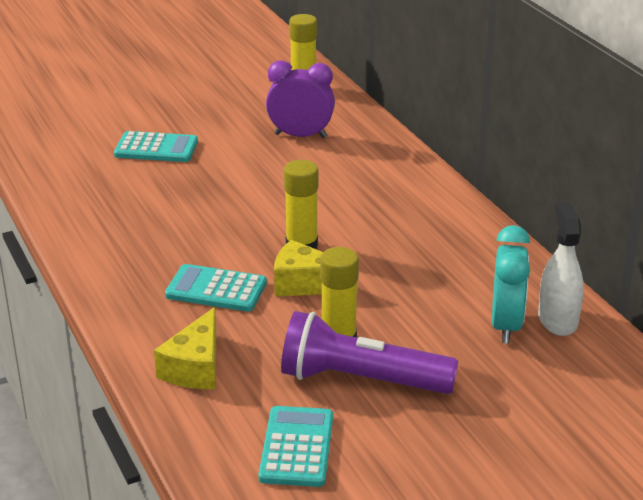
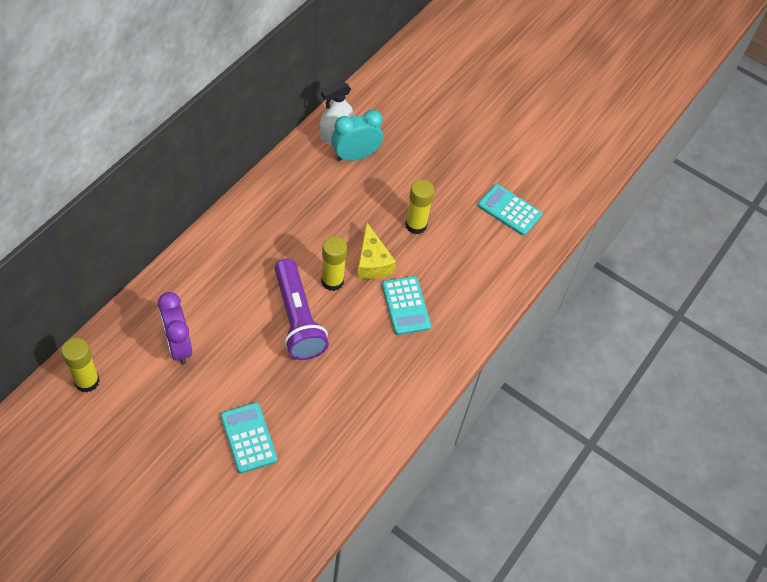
camera: 125 degrees left, 25 degrees up
yellow cheese [154,307,216,389] -> none
turquoise calculator [258,406,333,487] -> turquoise calculator turned 60 degrees clockwise [478,184,542,236]
purple flashlight [281,311,458,394] -> purple flashlight moved to [275,259,329,360]

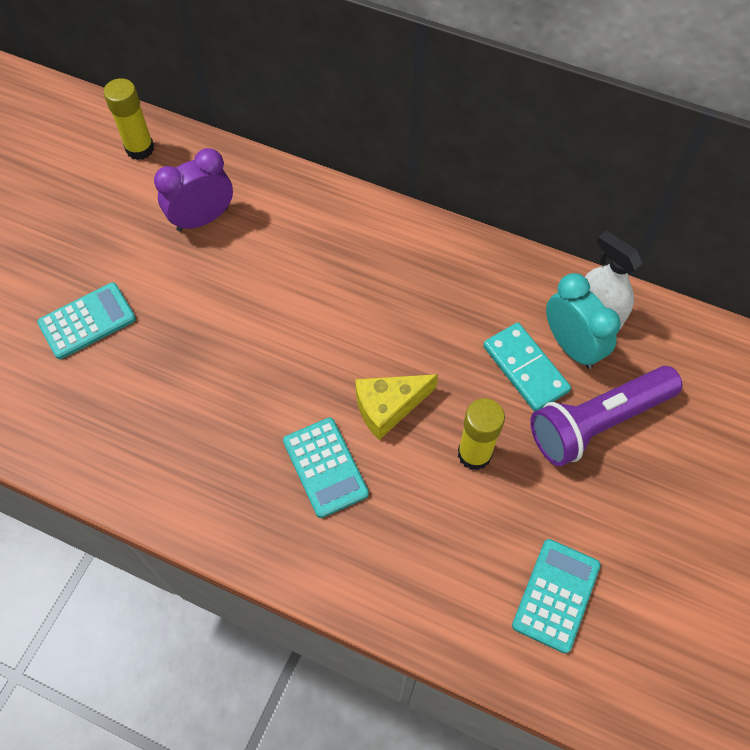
camera: 85 degrees right, 5 degrees up
purple flashlight [275,259,329,360] -> purple flashlight moved to [530,366,682,466]
yellow glue stick [321,236,347,291] -> none
turquoise calculator [382,276,431,335] -> turquoise calculator turned 90 degrees counterclockwise [283,418,369,518]
none -> turquoise domino [483,322,571,412]

